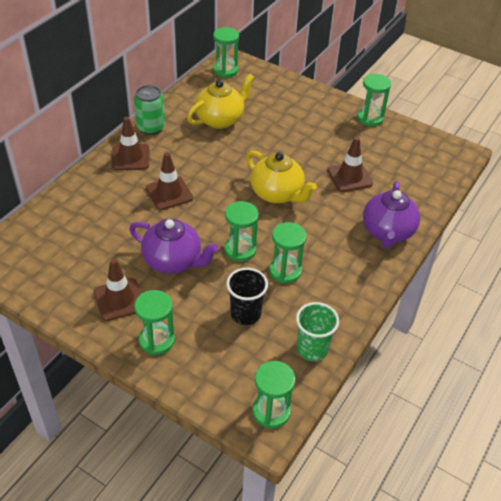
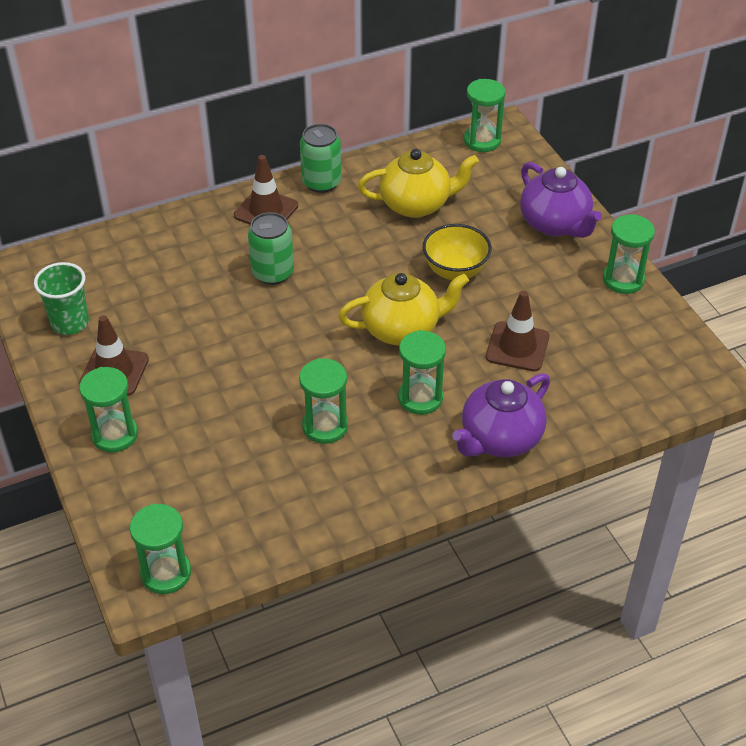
camera: 35 degrees right, 0 degrees up
purple teapot [129,219,219,274] -> purple teapot moved to [520,162,602,238]
brown traffic cone [146,152,193,210] -> green can [248,212,294,285]
green hourglass [225,201,259,262] -> green hourglass moved to [398,330,446,415]
black cup [226,268,268,325] -> none
yellow teapot [246,151,317,204] -> yellow teapot turned 90 degrees counterclockwise [338,273,469,345]
green cup [296,302,339,361] -> green cup moved to [34,262,89,335]
none -> yellow bowl [423,224,492,280]

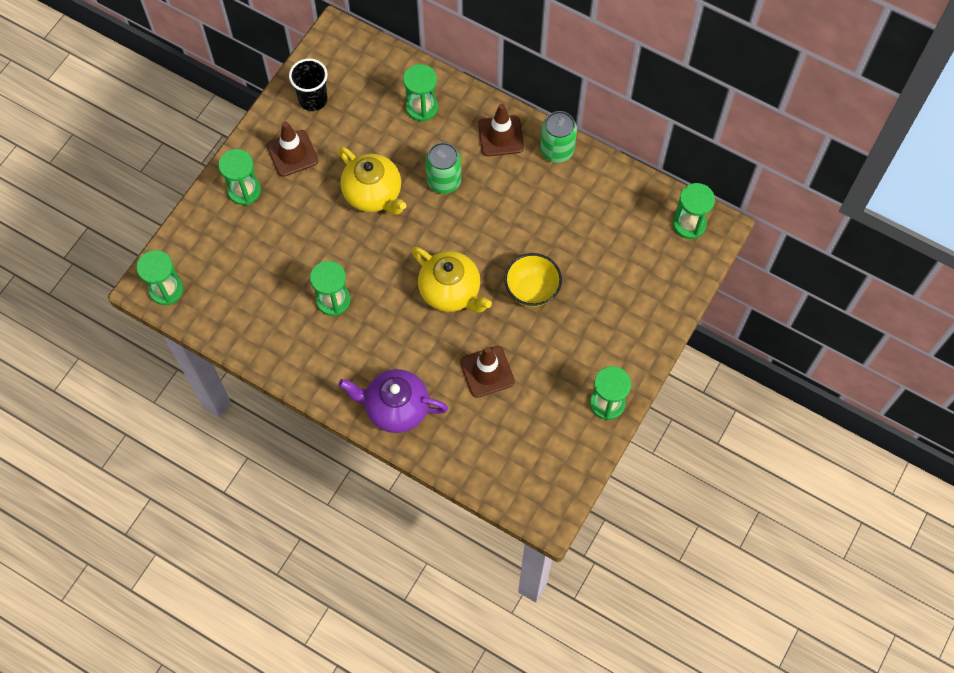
camera: 55 degrees right, 20 degrees up
green cup [34,262,89,335] -> black cup [289,58,327,111]
yellow teapot [358,149,479,218] -> yellow teapot moved to [338,147,406,215]
green hourglass [398,330,446,415] -> green hourglass moved to [403,64,438,122]
purple teapot [520,162,602,238] -> none

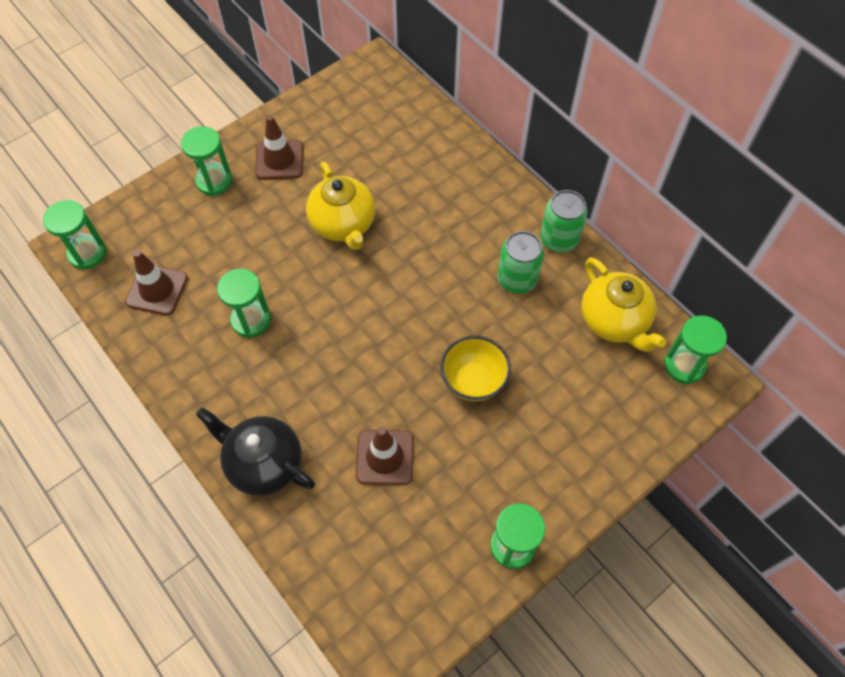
camera: 20 degrees right, 5 degrees down
black cup [289,58,327,111] -> none
purple teapot [338,369,448,433] -> black teapot [196,407,315,496]
green hourglass [403,64,438,122] -> none
yellow teapot [411,247,492,313] -> yellow teapot moved to [582,257,666,352]
green can [426,142,461,194] -> green can moved to [498,231,544,294]
brown traffic cone [478,104,524,156] -> brown traffic cone moved to [125,250,188,316]

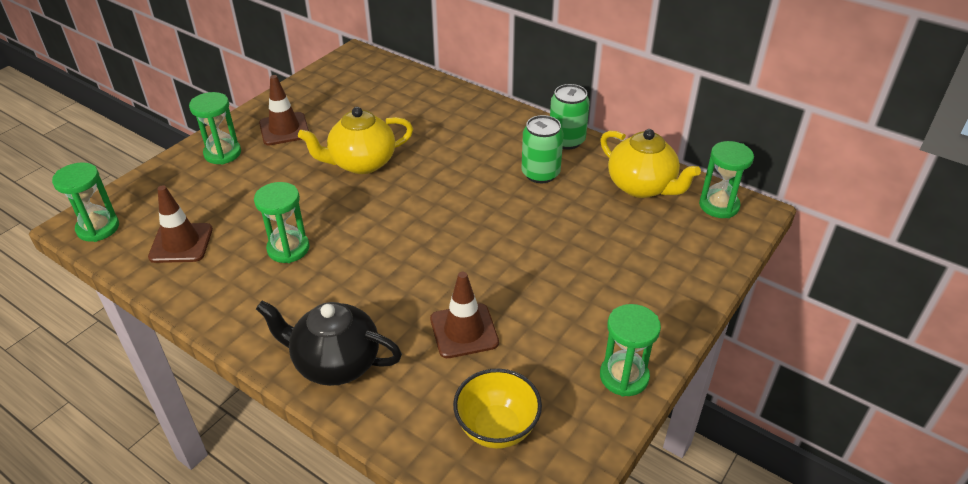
camera: 15 degrees left, 20 degrees down
yellow teapot [306,162,375,250] -> yellow teapot turned 105 degrees clockwise [298,107,413,174]
yellow bowl [440,336,511,401] -> yellow bowl moved to [453,369,542,449]

